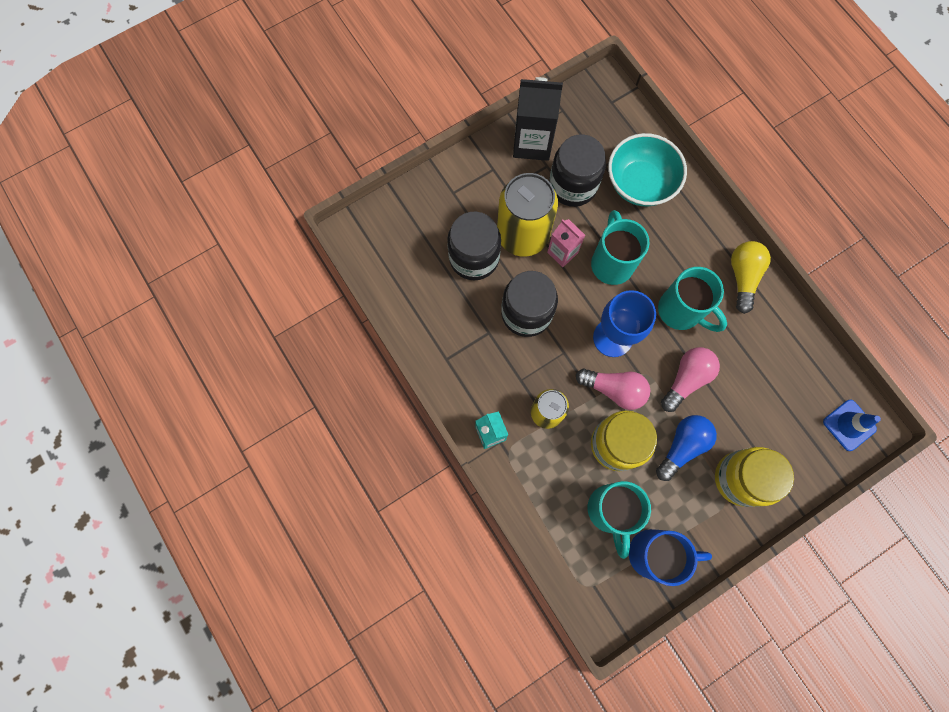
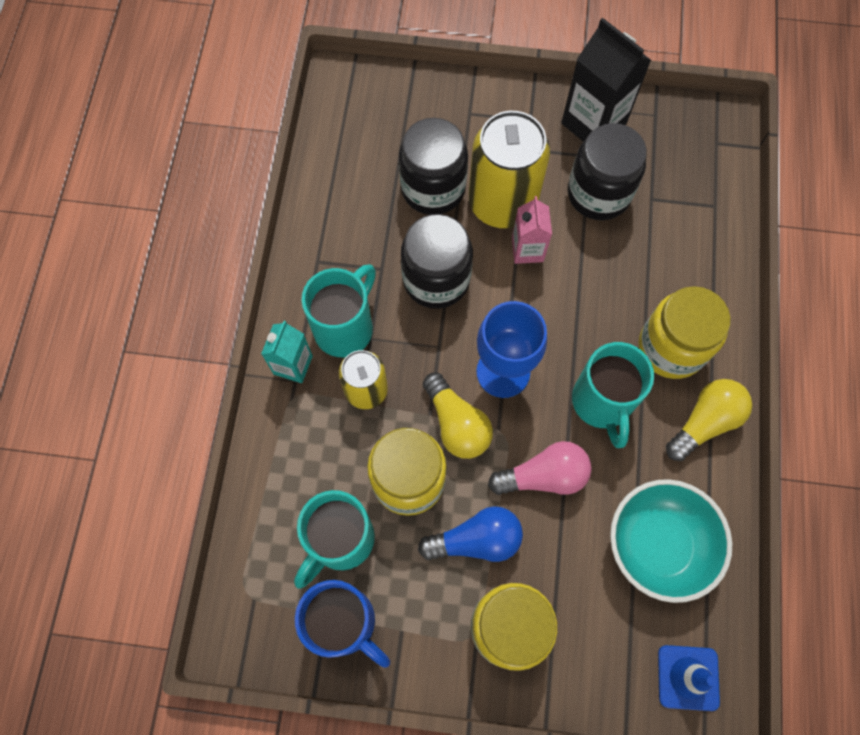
camera: 40 degrees right, 5 degrees down
pink light bulb [576,368,650,410] -> yellow light bulb [423,373,493,459]
turquoise mug [591,210,650,285] -> turquoise mug moved to [301,264,376,357]
turquoise bowl [608,133,687,207] -> turquoise bowl moved to [610,479,732,603]
none -> yellow jar [639,286,730,379]

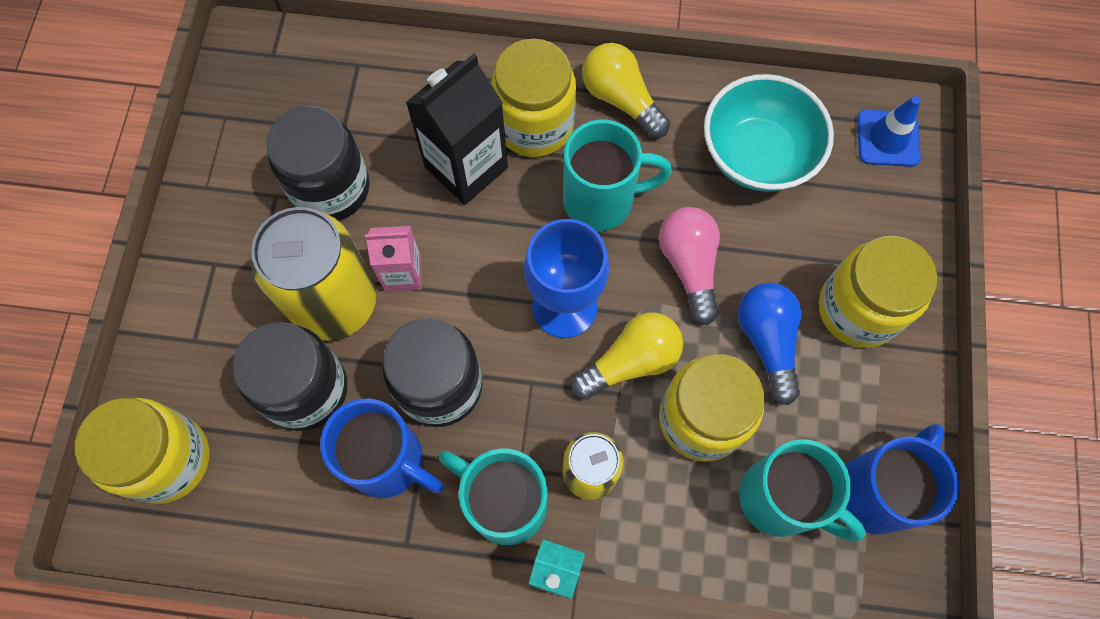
camera: 90 degrees left, 0 degrees up
black carton [561,18,651,141] -> black carton moved to [405,53,508,205]
none -> yellow jar [75,398,210,504]
none -> blue mug [320,398,444,498]

